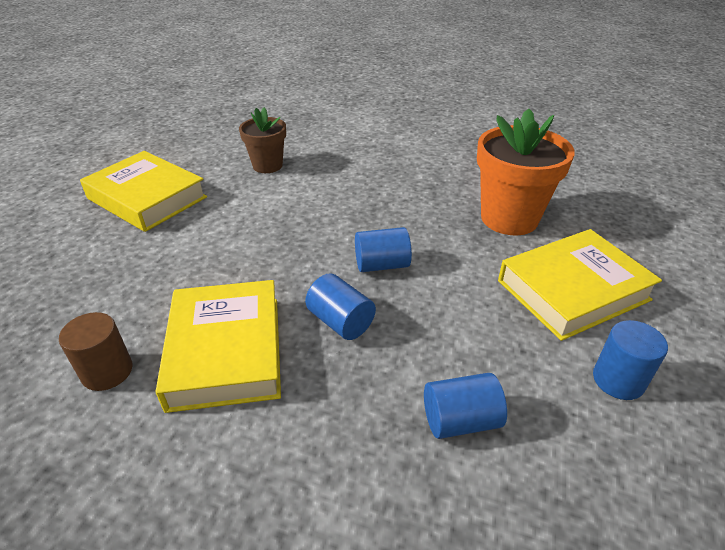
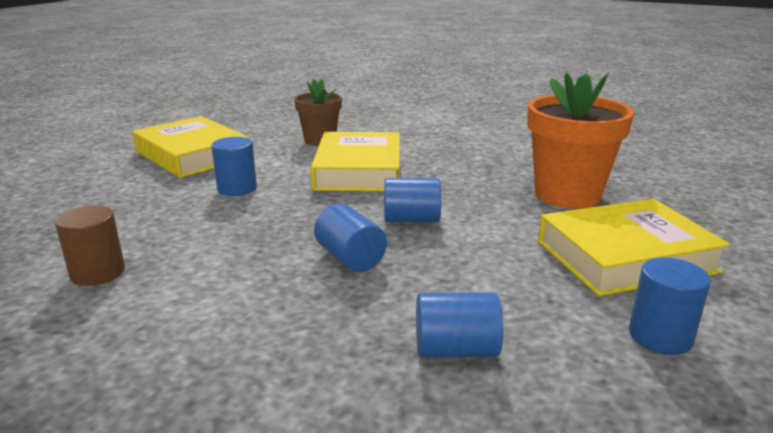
camera: 10 degrees right, 15 degrees down
yellow book [156,280,281,413] -> yellow book moved to [311,132,400,191]
none -> blue cylinder [211,137,257,196]

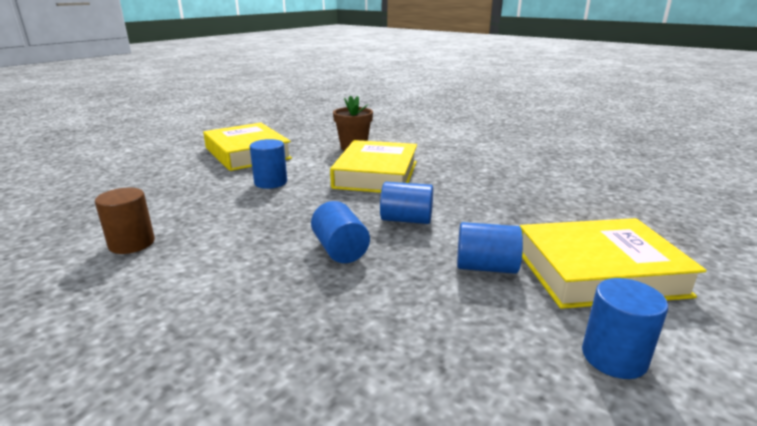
camera: 10 degrees right, 0 degrees up
blue cylinder [416,292,503,358] -> blue cylinder moved to [457,222,523,274]
orange flower pot [527,72,634,209] -> none

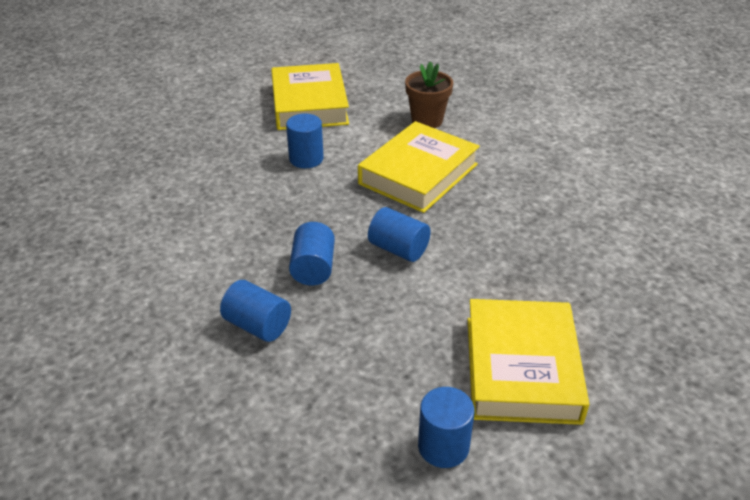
camera: 25 degrees right, 15 degrees up
brown cylinder [95,188,155,254] -> none
blue cylinder [457,222,523,274] -> blue cylinder moved to [220,280,291,342]
yellow book [520,218,706,309] -> yellow book turned 75 degrees clockwise [468,299,589,425]

